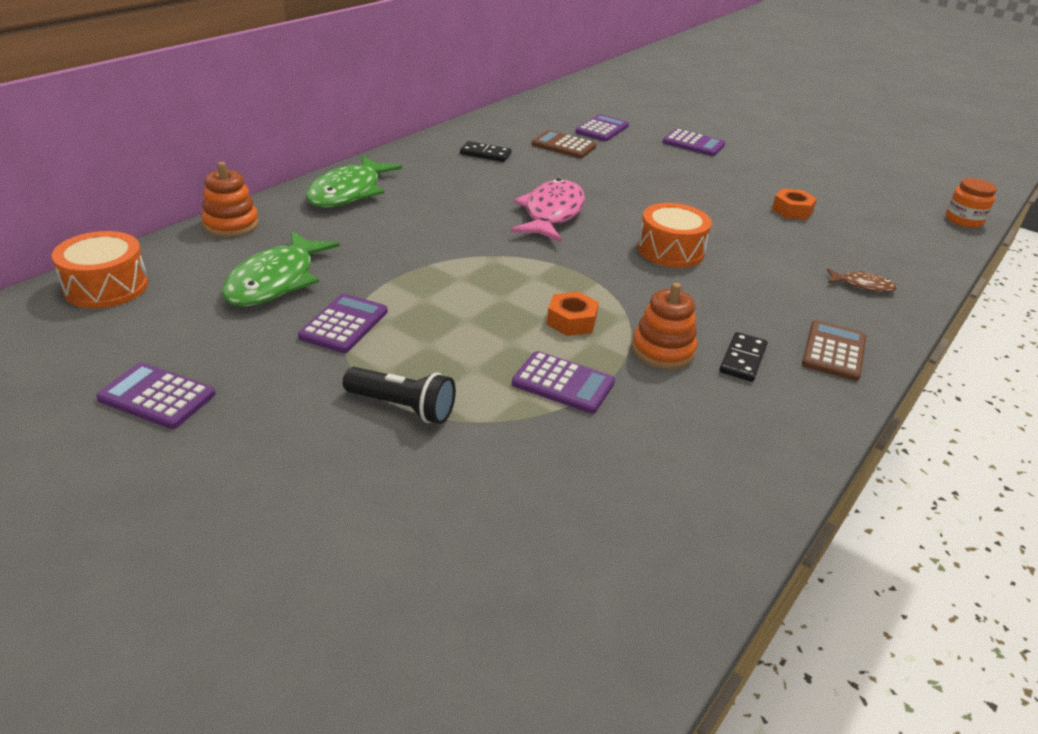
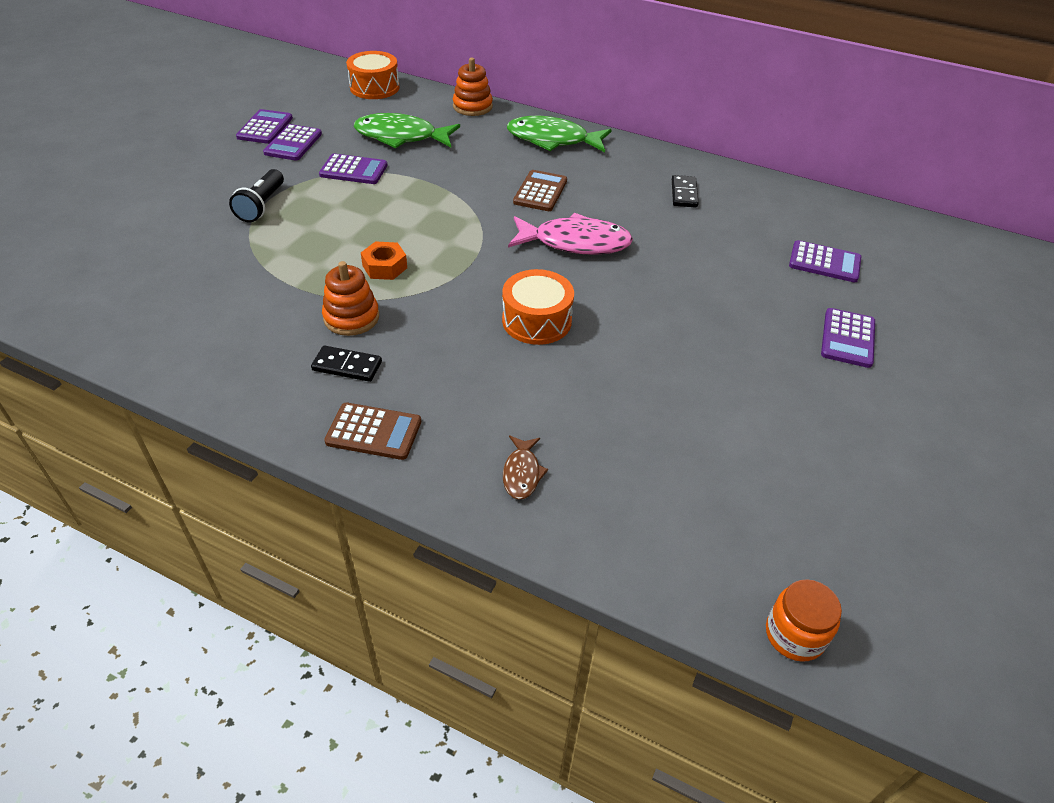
camera: 80 degrees right, 10 degrees up
purple calculator [512,351,615,414] -> purple calculator moved to [263,124,322,161]
brown calculator [532,130,596,158] -> brown calculator moved to [513,170,567,211]
orange nut [772,188,817,220] -> none

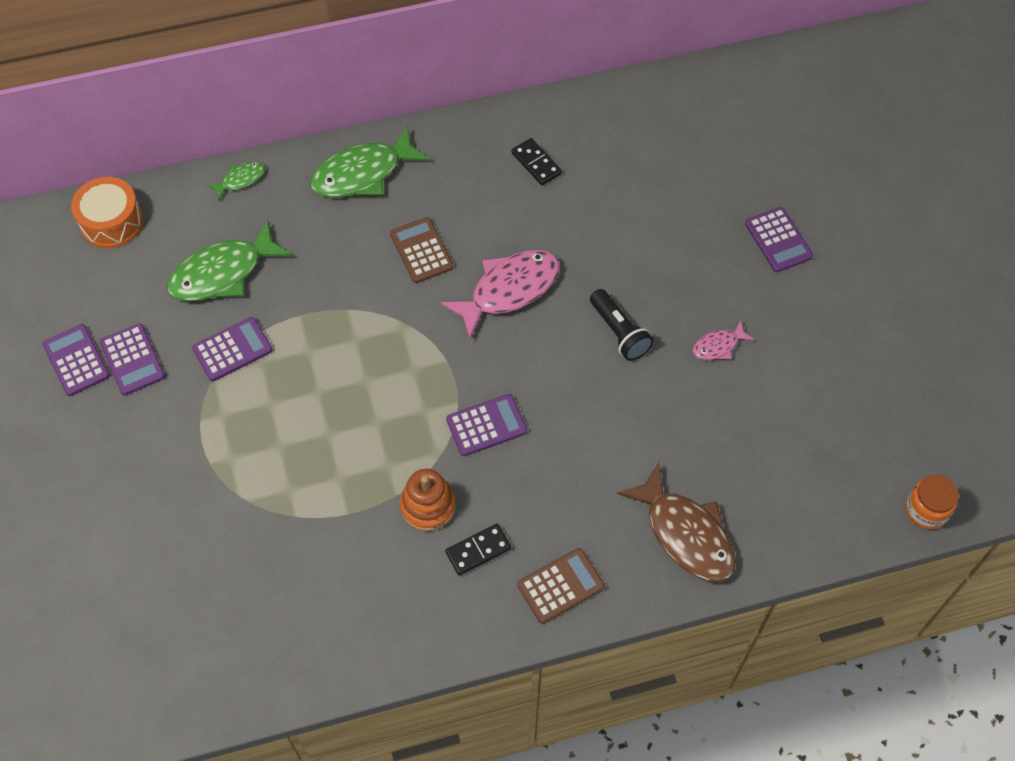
camera: 40 degrees left, 15 degrees up
black flashlight [229,169,284,222] -> black flashlight moved to [590,289,654,361]
orange nut [361,241,407,280] -> none
orange stacking toy [453,58,493,116] -> green fish [206,161,265,201]
orange drum [502,269,574,345] -> none
brown fish [503,436,548,500] -> brown fish [617,463,736,582], size x2.02
purple calculator [789,240,861,282] -> purple calculator moved to [446,394,527,456]
none -> pink fish [692,321,754,360]

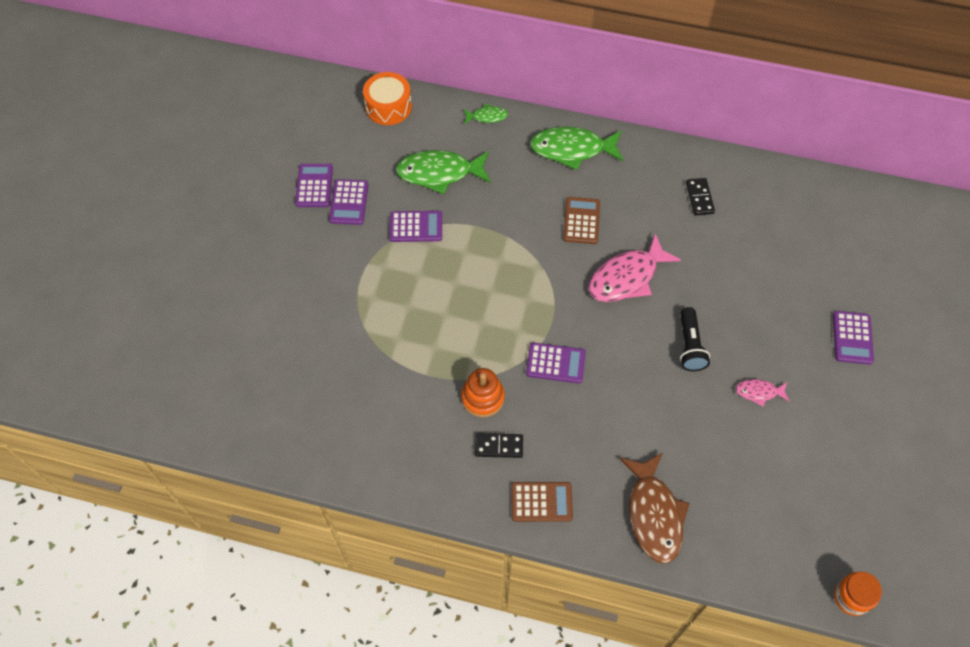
camera: 30 degrees right, 0 degrees up
pink fish [440,250,560,339] -> pink fish turned 150 degrees clockwise [589,234,681,302]

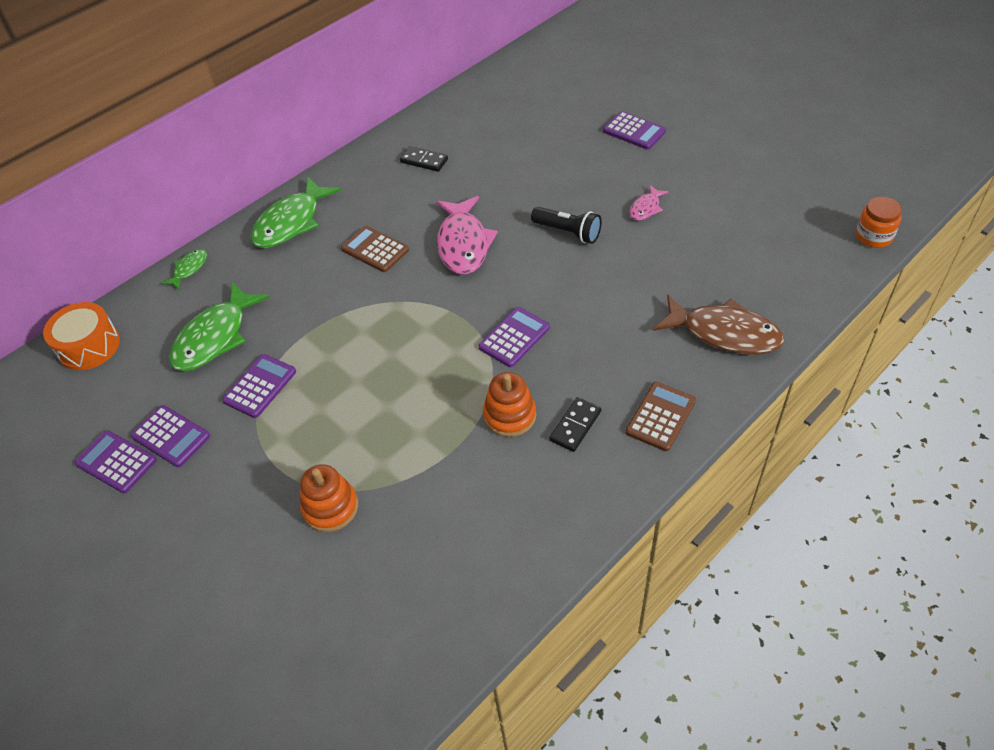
camera: 55 degrees left, 10 degrees down
none -> orange stacking toy [300,464,358,532]

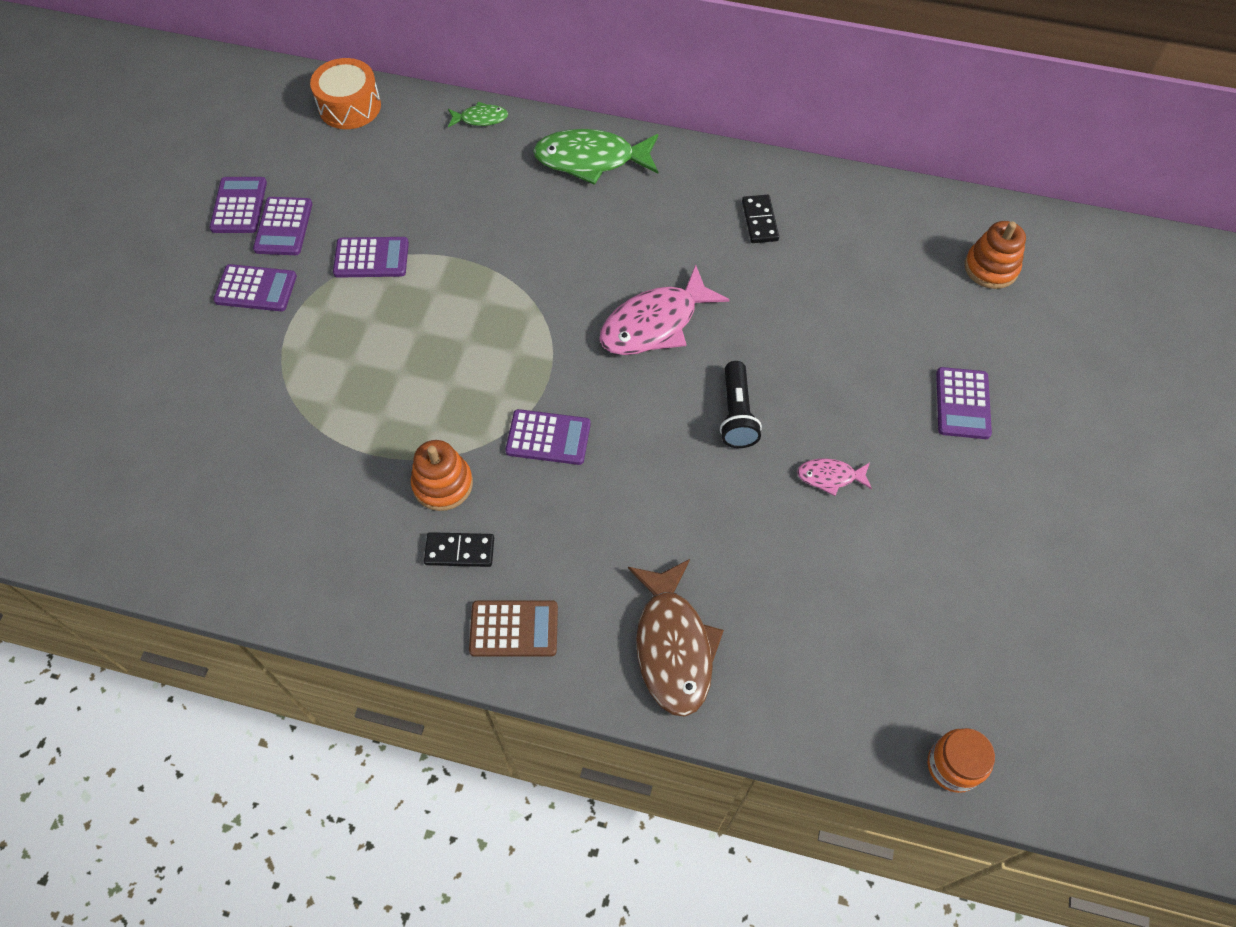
camera: 55 degrees right, 10 degrees up
green fish [169,282,270,371] -> none
orange stacking toy [300,464,358,532] -> orange stacking toy moved to [965,221,1026,289]
brown calculator [341,226,409,272] -> none
none -> purple calculator [213,264,297,311]

